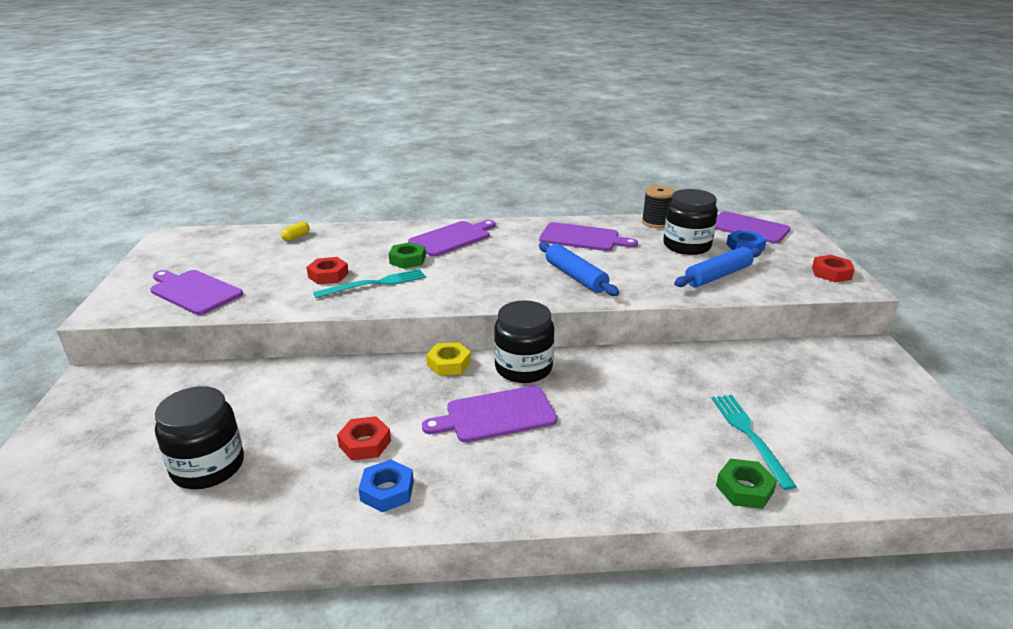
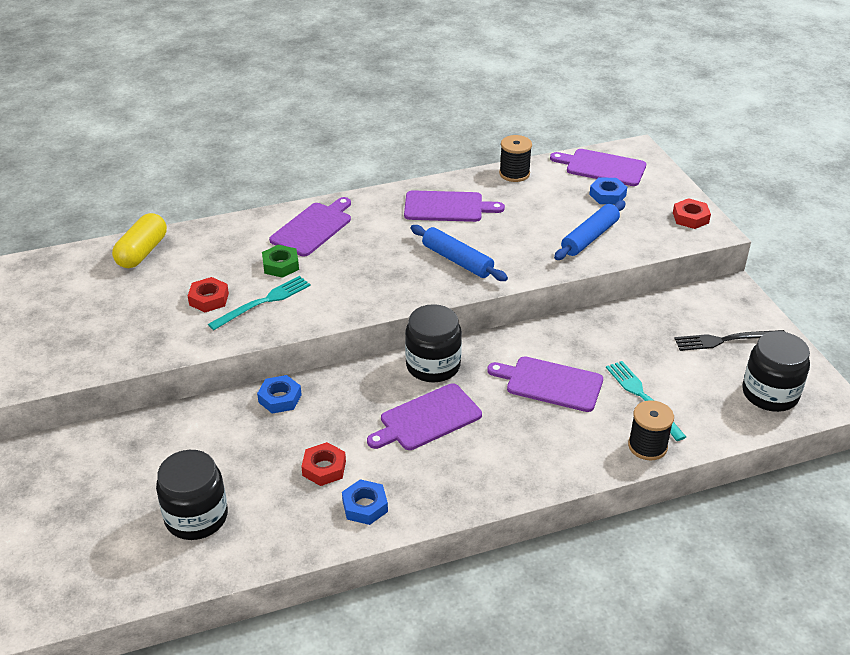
camera: 15 degrees left, 10 degrees up
purple cutting board [150,270,243,315] -> purple cutting board moved to [487,356,603,412]
yellow capsule [281,222,310,241] -> yellow capsule [112,213,167,268], size x2.09
yellow nut [426,342,471,376] -> none
black jar [663,189,718,255] -> black jar moved to [742,331,810,412]
green nut [716,459,777,509] -> black spool [628,400,674,460]
none -> blue nut [257,375,302,414]
none -> black fork [674,330,785,351]

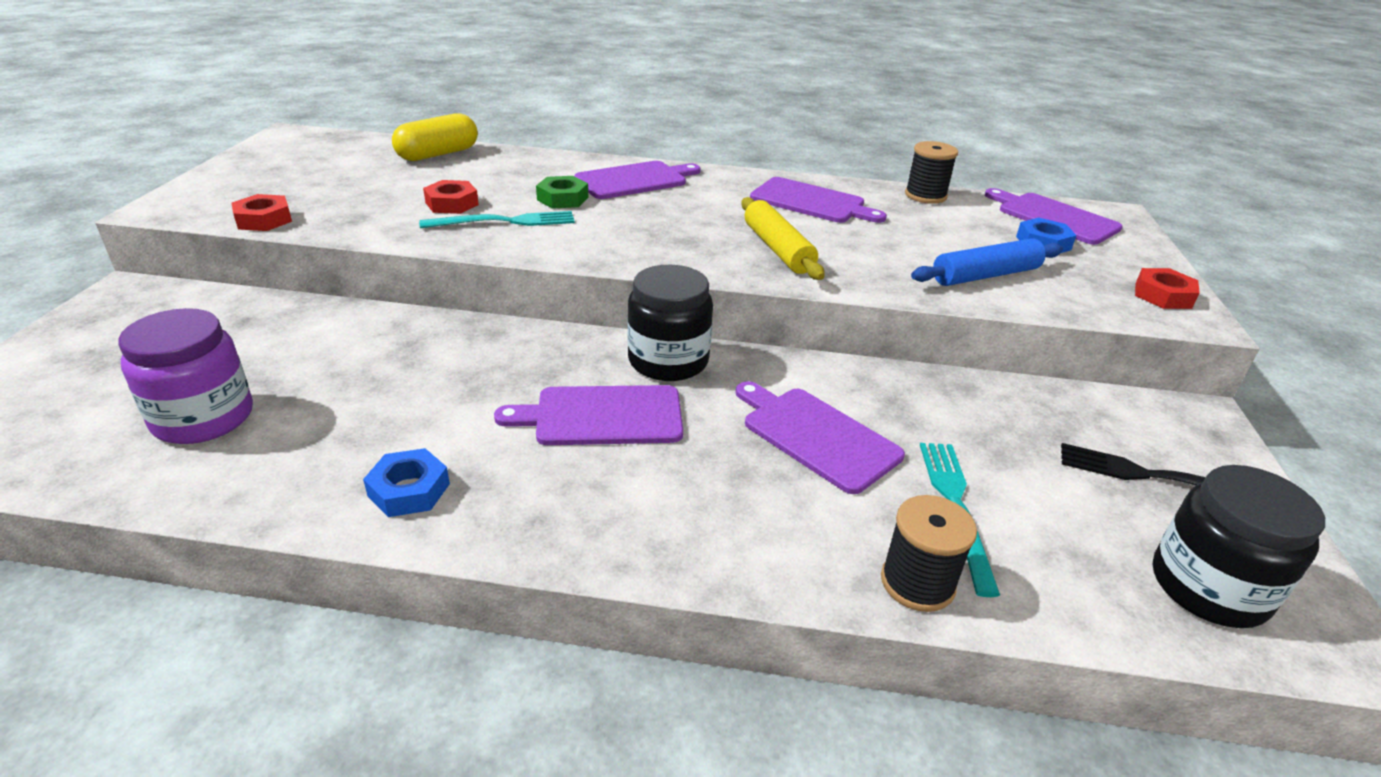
camera: 25 degrees right, 5 degrees down
black jar [156,450,228,540] -> purple jar [119,308,253,444]
blue nut [257,375,302,414] -> none
red nut [301,442,346,486] -> red nut moved to [231,194,292,231]
blue rolling pin [411,225,508,281] -> yellow rolling pin [741,197,825,280]

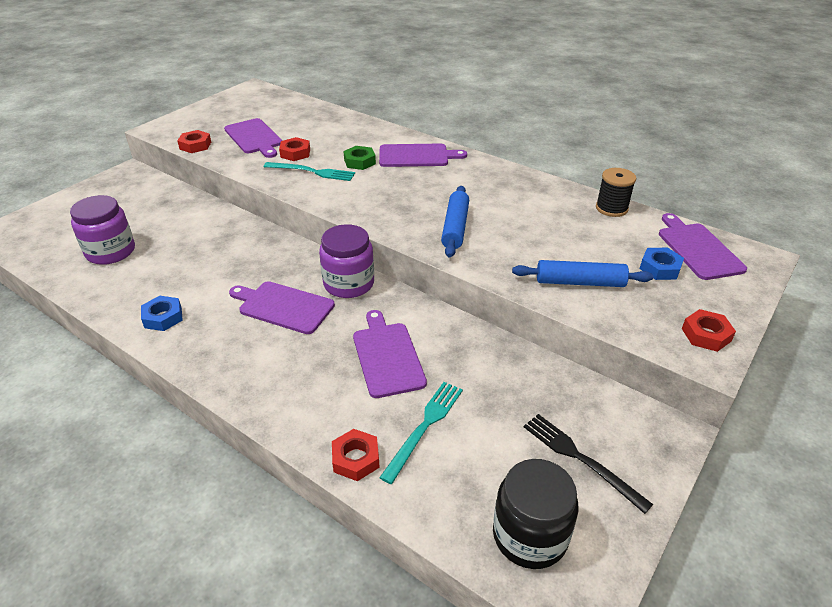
camera: 30 degrees right, 5 degrees up
yellow capsule [392,113,478,161] -> none
black jar [627,265,713,381] -> purple jar [319,224,374,298]
yellow rolling pin [741,197,825,280] -> blue rolling pin [441,186,469,258]
purple cutting board [750,177,887,223] -> purple cutting board moved to [224,118,282,158]
black spool [881,495,977,612] -> red nut [332,429,380,481]

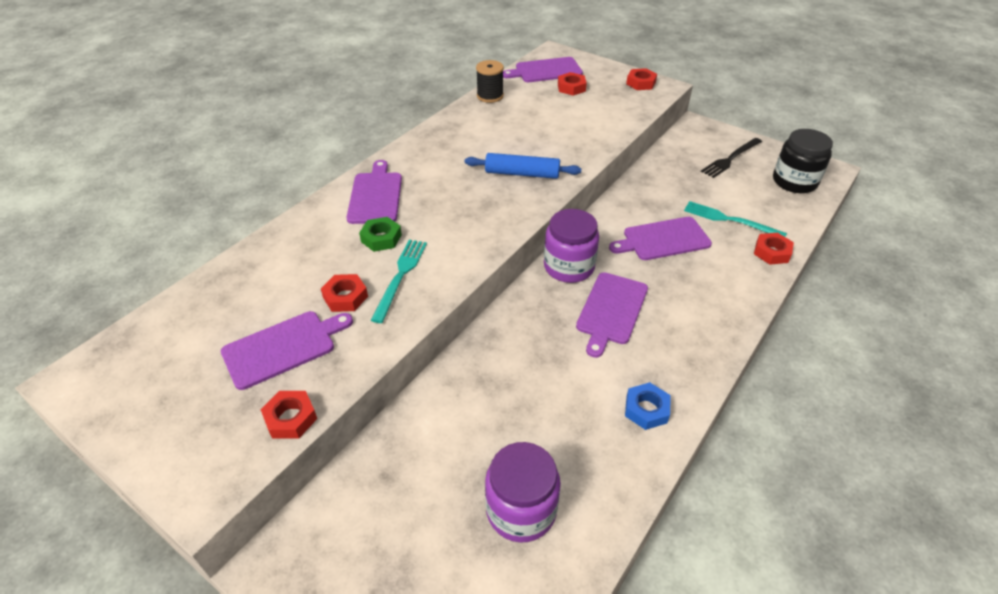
camera: 90 degrees left, 5 degrees up
blue rolling pin [512,260,653,287] -> none
blue nut [640,248,684,280] -> red nut [558,72,587,96]

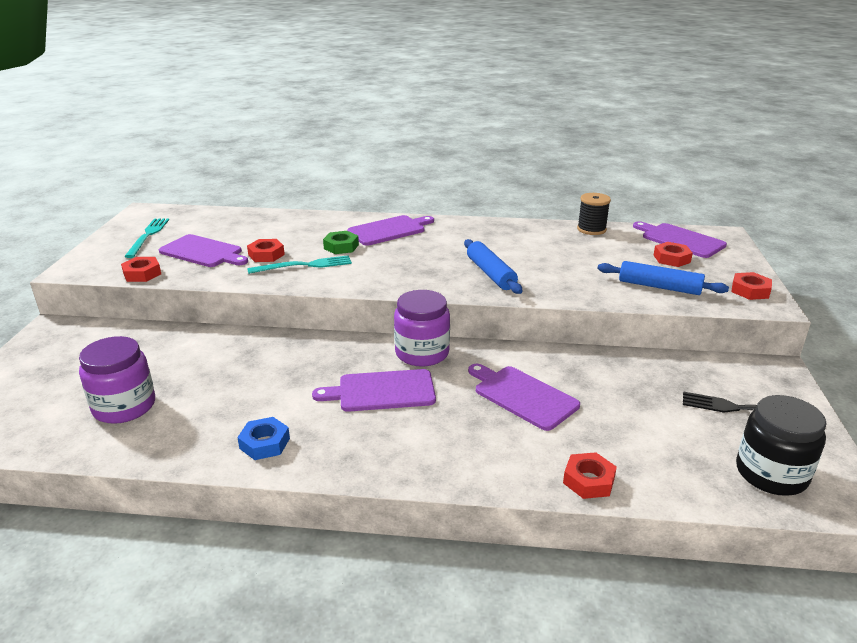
camera: 60 degrees right, 15 degrees down
turquoise fork [684,201,787,237] -> turquoise fork moved to [124,219,169,258]
none -> blue rolling pin [598,261,729,295]

